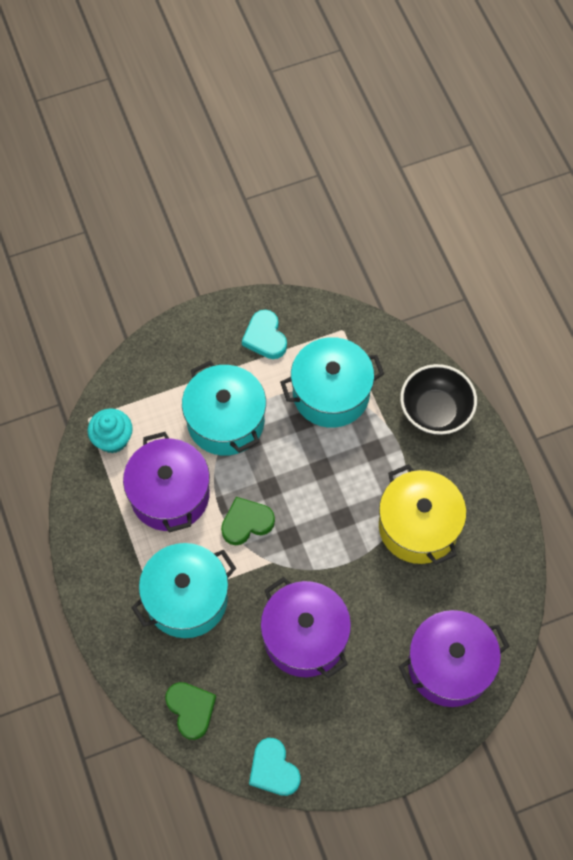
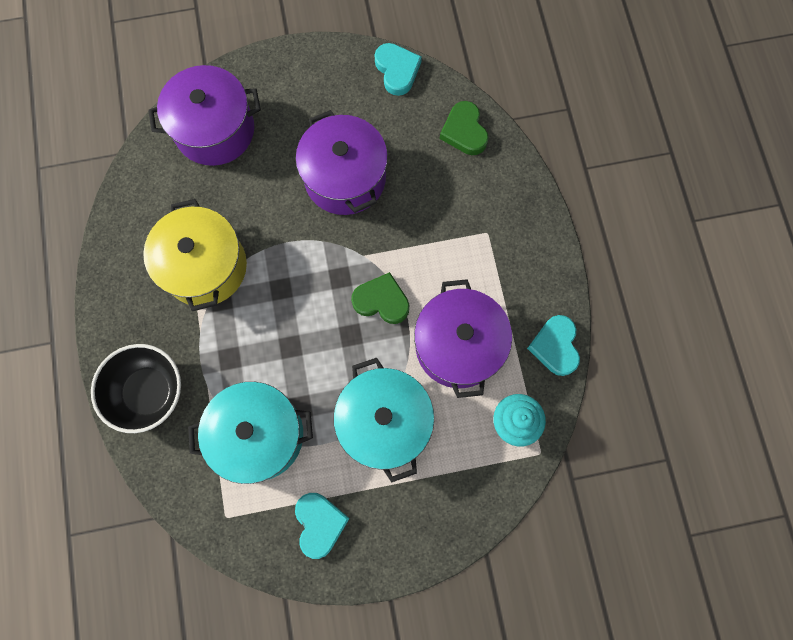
camera: 170 degrees left, 10 degrees up
turquoise pot [131,543,236,638] -> none
green heart [221,497,275,545] -> green heart turned 150 degrees counterclockwise [351,272,409,324]
none -> turquoise heart [527,315,580,376]

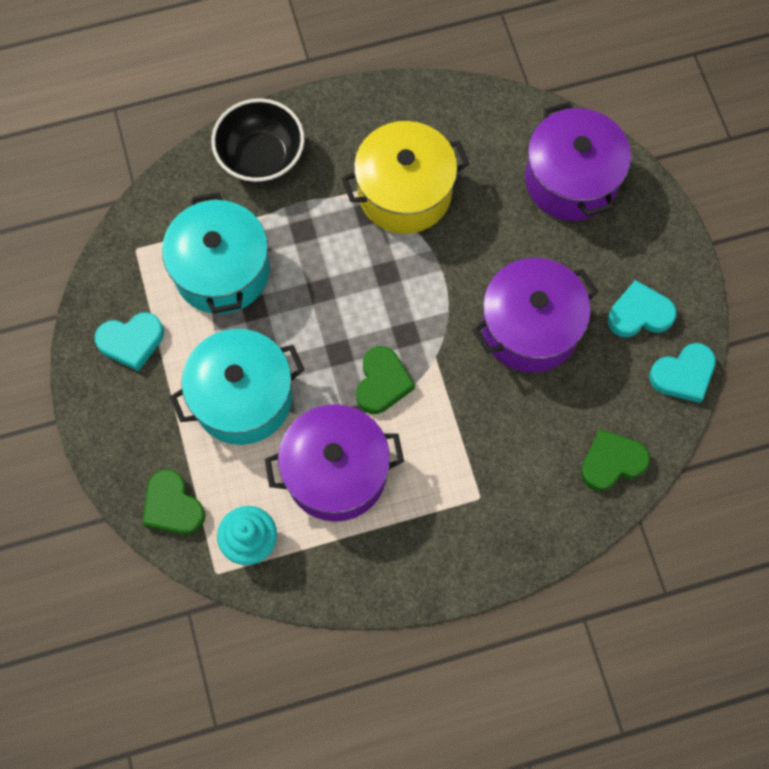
camera: 85 degrees right, 5 degrees down
turquoise heart [527,315,580,376] -> turquoise heart moved to [608,280,677,337]
none -> green heart [142,469,205,535]

